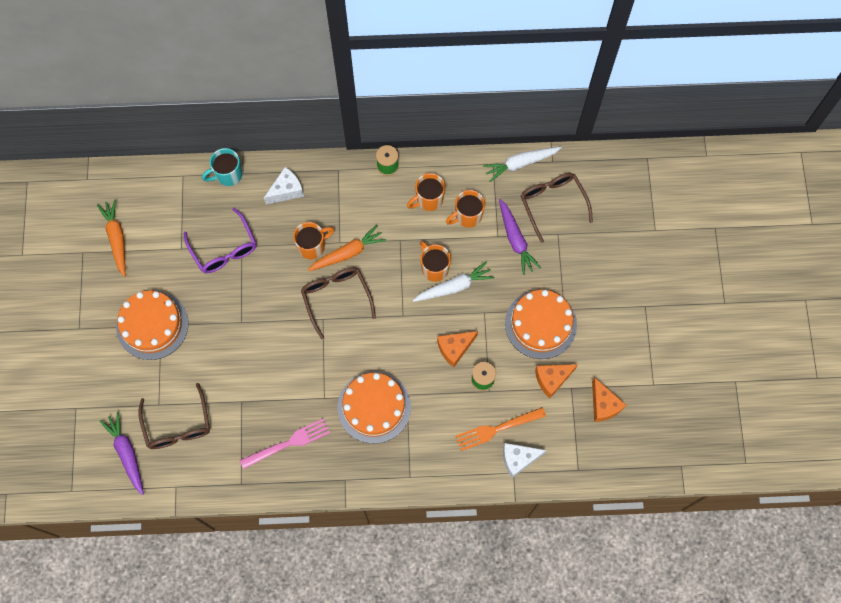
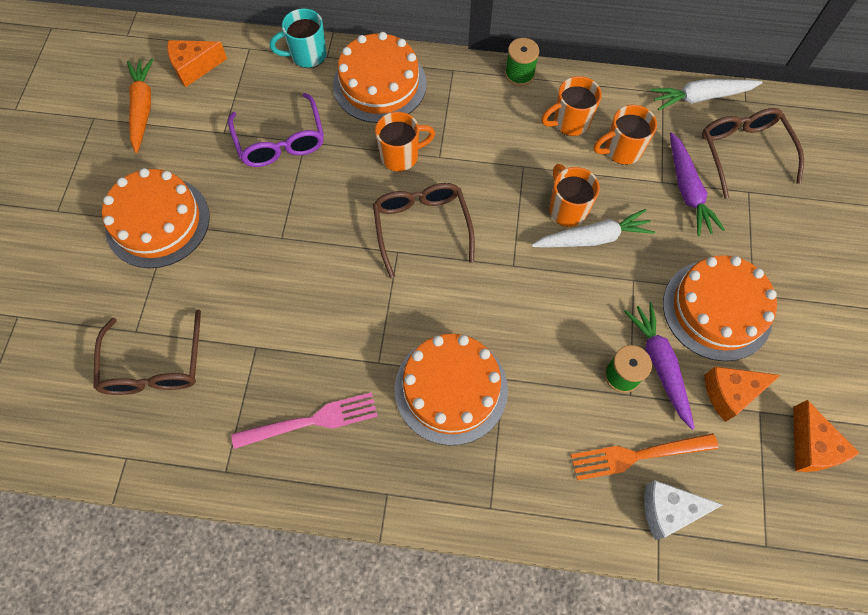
camera: 10 degrees right, 5 degrees down
purple carrot [100,412,144,495] -> purple carrot moved to [624,302,695,430]
white cheese [264,167,304,204] -> orange cake [333,32,427,123]
orange carrot [308,225,386,271] -> none
orange cheese [437,331,478,367] -> orange cheese moved to [167,40,227,87]

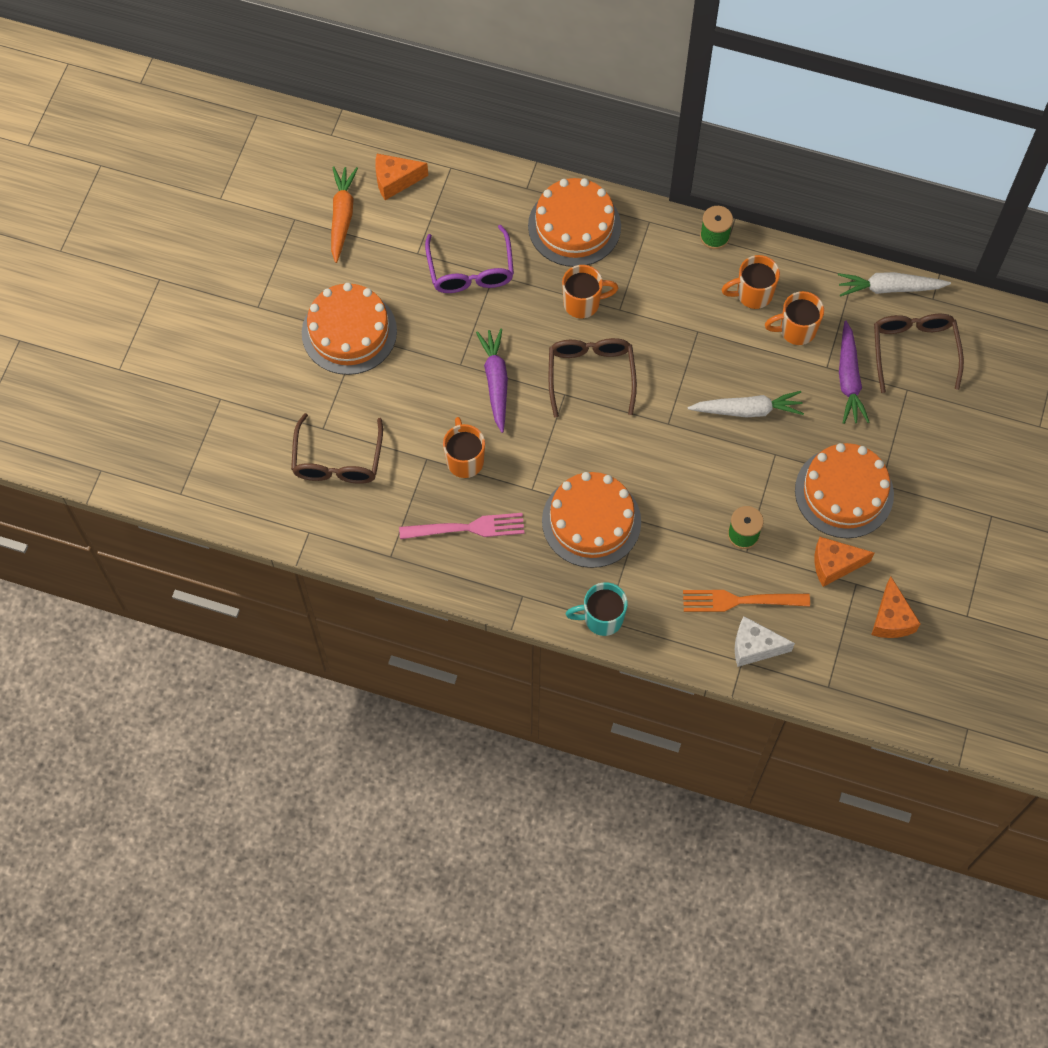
camera: 10 degrees right, 0 degrees up
turquoise mug [270,8,327,68] -> turquoise mug moved to [566,582,628,636]
orange mug [549,164,600,227] -> orange mug moved to [443,417,485,478]
purple carrot [624,302,695,430] -> purple carrot moved to [476,329,508,433]

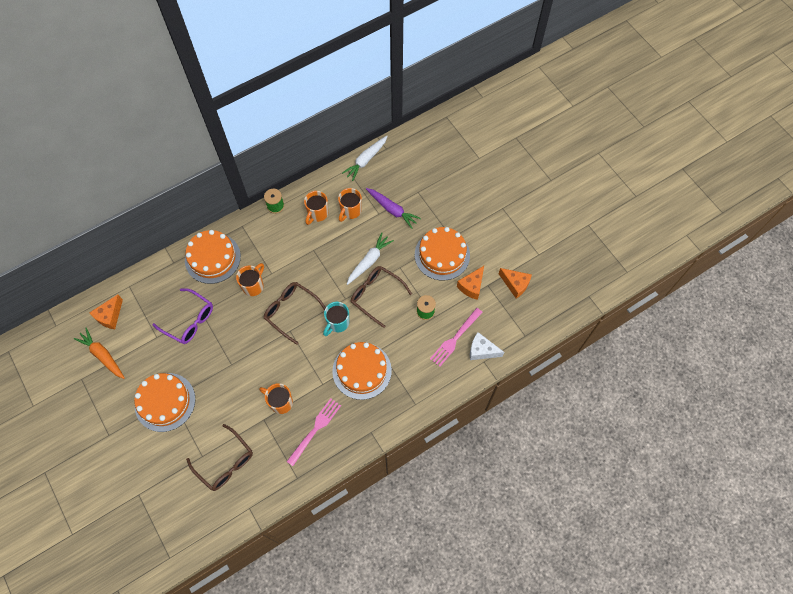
camera: 50 degrees left, 0 degrees up
purple carrot [476,329,508,433] -> none
turquoise mug [566,582,628,636] -> turquoise mug moved to [323,302,349,336]
orange fork [683,590,810,612] -> pink fork [430,308,483,367]
white cheese [735,616,795,667] -> white cheese turned 60 degrees clockwise [470,332,504,360]
brown glasses [874,314,964,393] -> brown glasses moved to [351,266,412,328]

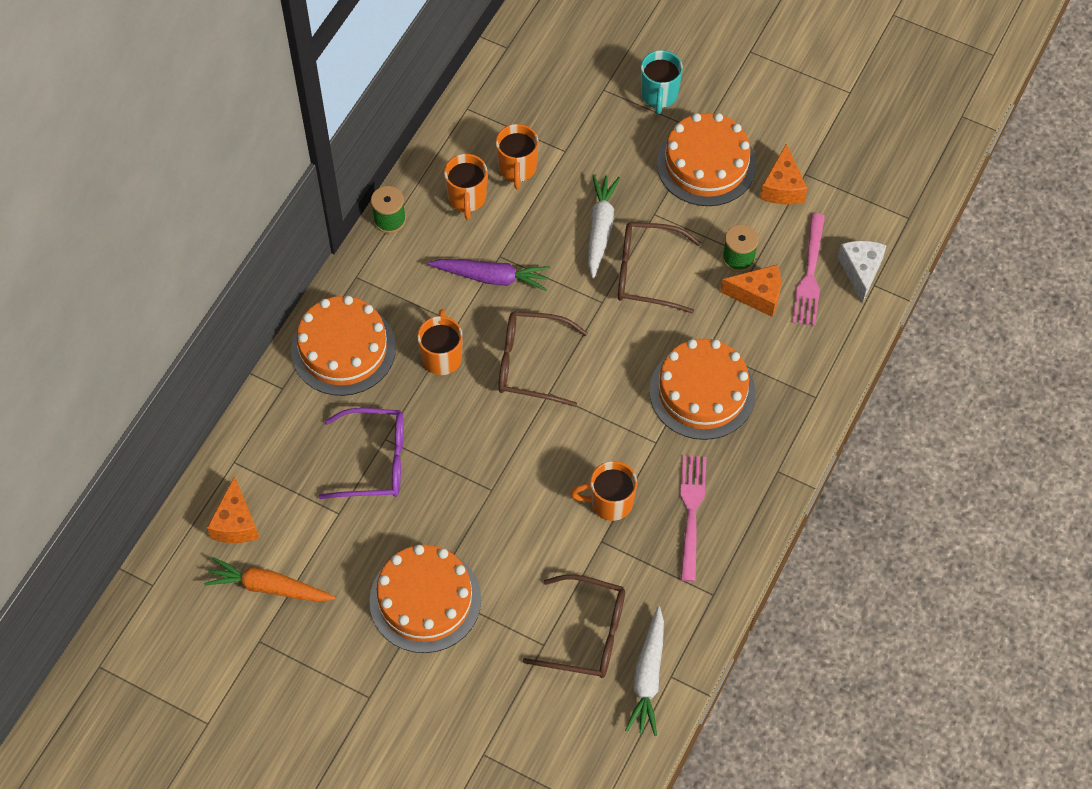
camera: 30 degrees left, 5 degrees down
turquoise mug [323,302,349,336] -> turquoise mug moved to [641,50,683,114]
white carrot [342,136,388,181] -> white carrot moved to [625,606,664,736]
purple carrot [366,188,421,229] -> purple carrot moved to [428,259,550,291]
white cheese [470,332,504,360] -> white cheese turned 105 degrees clockwise [838,241,887,303]
orange cheese [499,268,532,299] -> orange cheese moved to [721,264,781,317]

